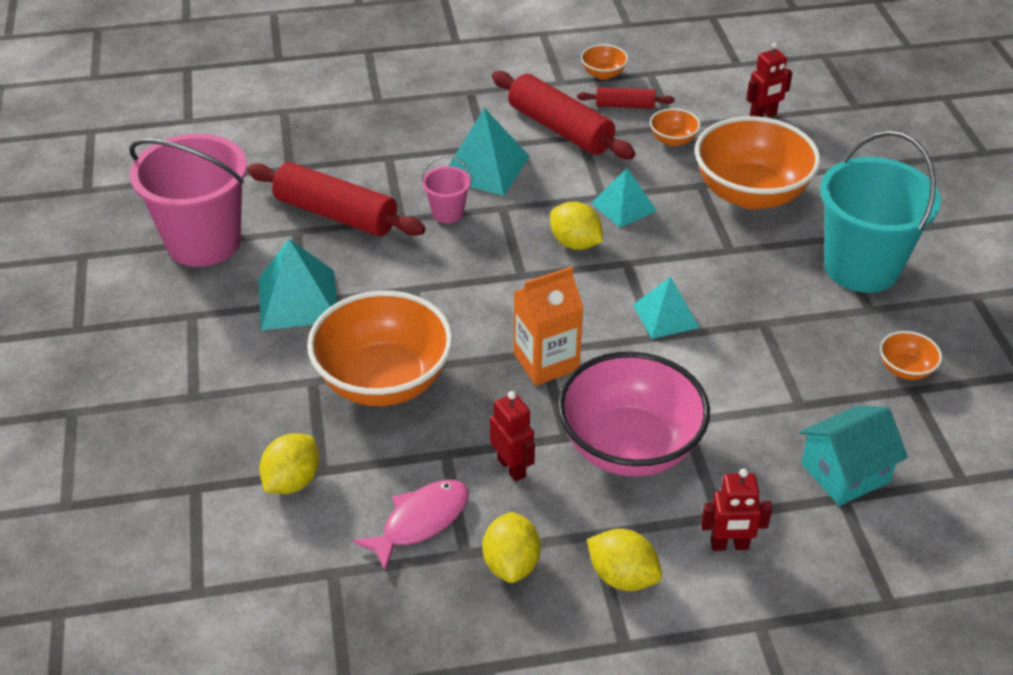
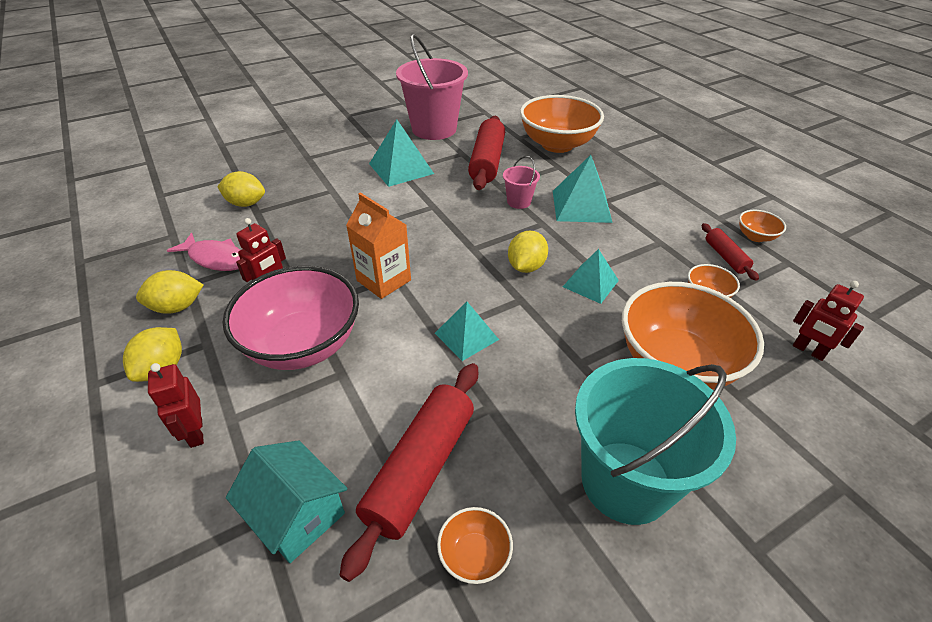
camera: 70 degrees right, 0 degrees up
orange bowl [307,290,453,406] -> orange bowl moved to [520,95,604,153]
red rolling pin [492,71,635,159] -> red rolling pin moved to [340,363,478,582]

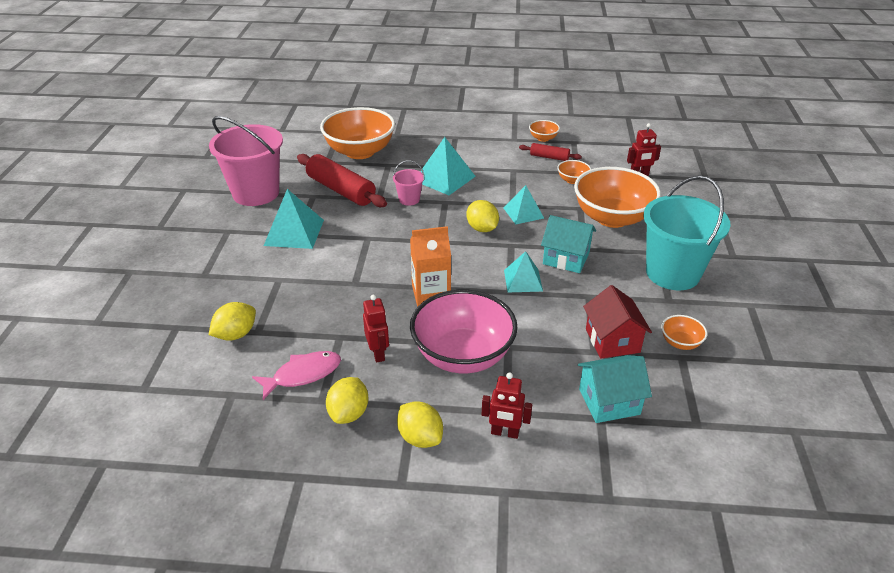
camera: 55 degrees left, 5 degrees down
red rolling pin [340,363,478,582] -> red house [583,285,652,358]
none -> turquoise house [541,215,596,273]

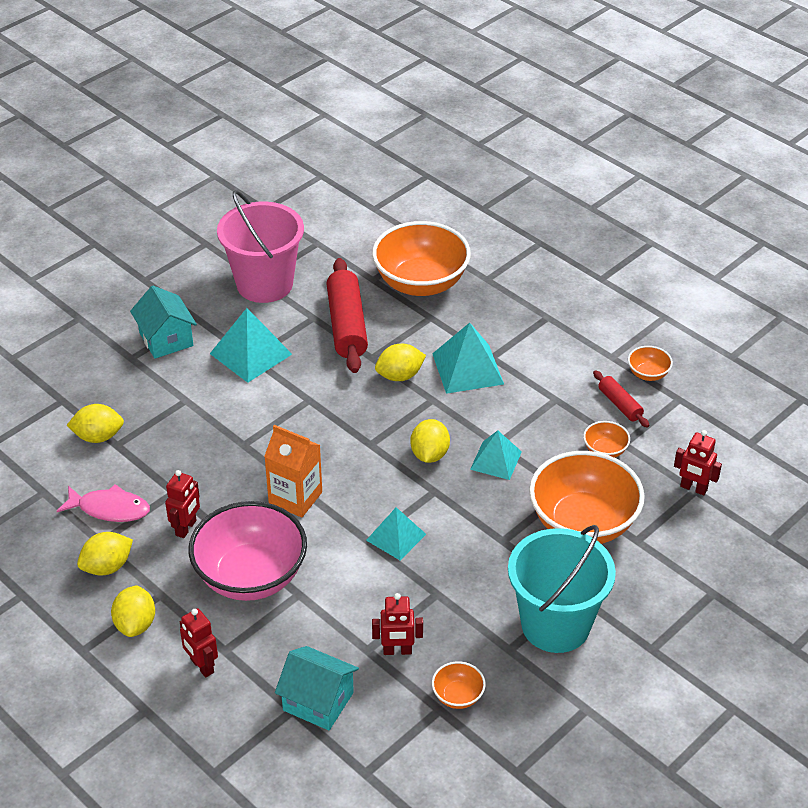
camera: 40 degrees right, 5 degrees up
pink bucket [393,160,425,206] -> yellow lemon [375,344,426,381]
turquoise house [541,215,596,273] -> turquoise house moved to [130,286,197,359]
red house [583,285,652,358] -> red robot [372,593,423,655]

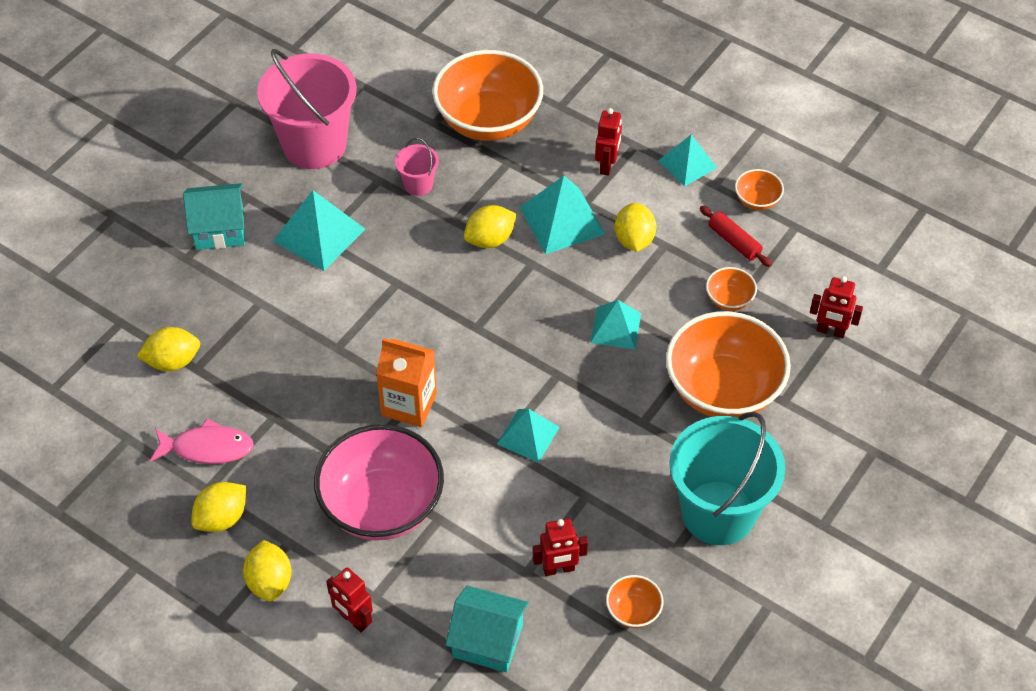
camera: 10 degrees left, 10 degrees up
turquoise house [130,286,197,359] -> turquoise house turned 60 degrees counterclockwise [183,183,245,250]
red robot [165,470,200,538] -> red robot moved to [595,108,622,176]
red rolling pin [327,258,368,373] -> pink bucket [395,138,439,196]
yellow lemon [410,419,450,463] -> yellow lemon moved to [615,203,656,252]
none -> turquoise pyramid [658,135,717,187]

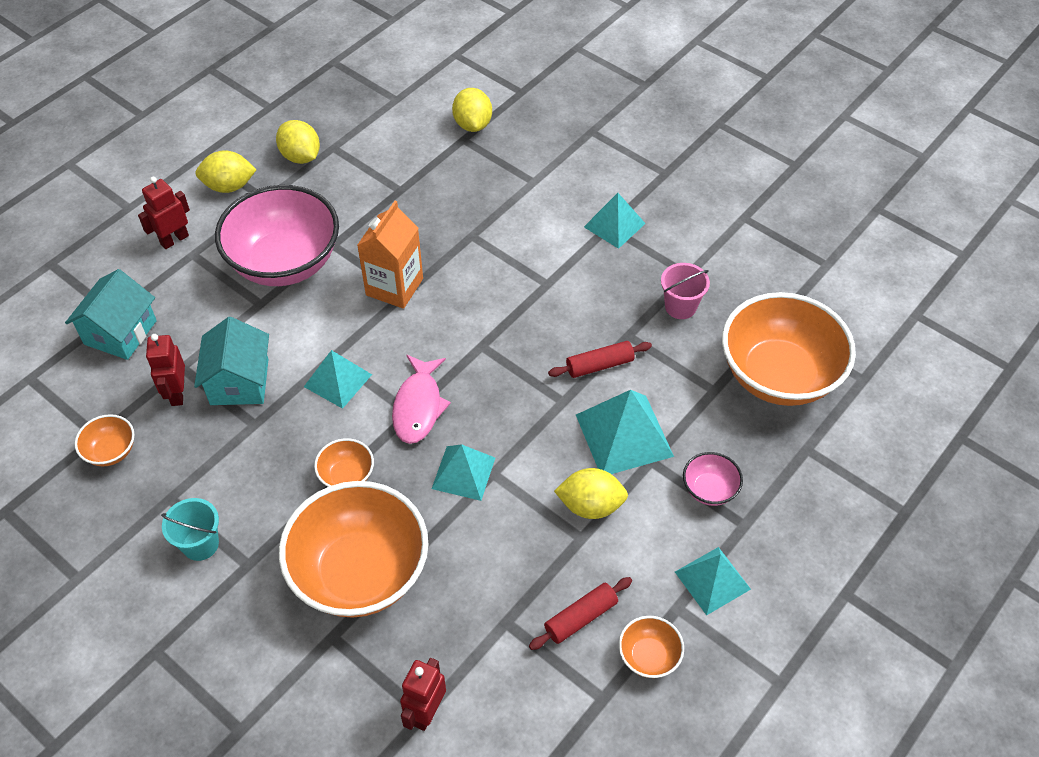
camera: 95 degrees right, 0 degrees up
pink fish [150,419,254,464] -> pink fish moved to [392,355,451,444]
turquoise house [183,183,245,250] -> turquoise house moved to [194,317,269,405]
pink bucket [257,49,357,169] -> none
turquoise pyramid [273,190,365,271] -> turquoise pyramid [584,193,646,249], size x0.66
yellow lemon [464,205,517,248] -> red rolling pin [548,341,652,378]
red robot [595,108,622,176] -> pink bowl [683,452,743,506]
turquoise bucket [669,412,785,545] -> turquoise bucket [161,498,219,561], size x0.44
orange bowl [706,267,757,311] -> orange bowl moved to [314,438,374,487]

